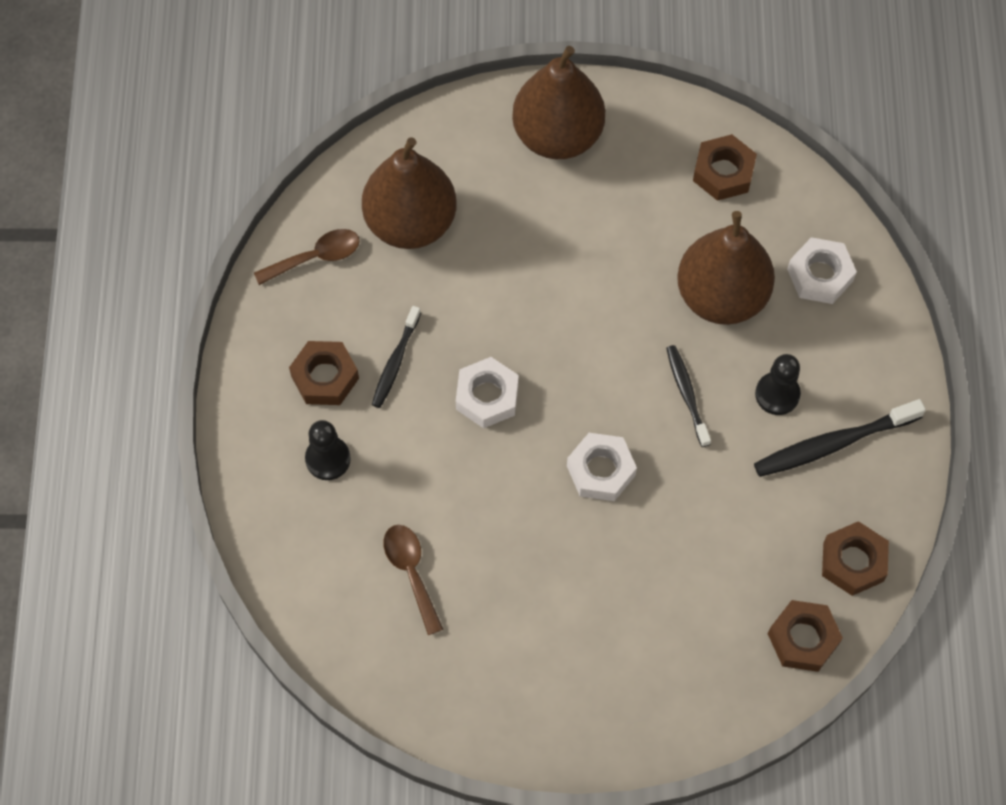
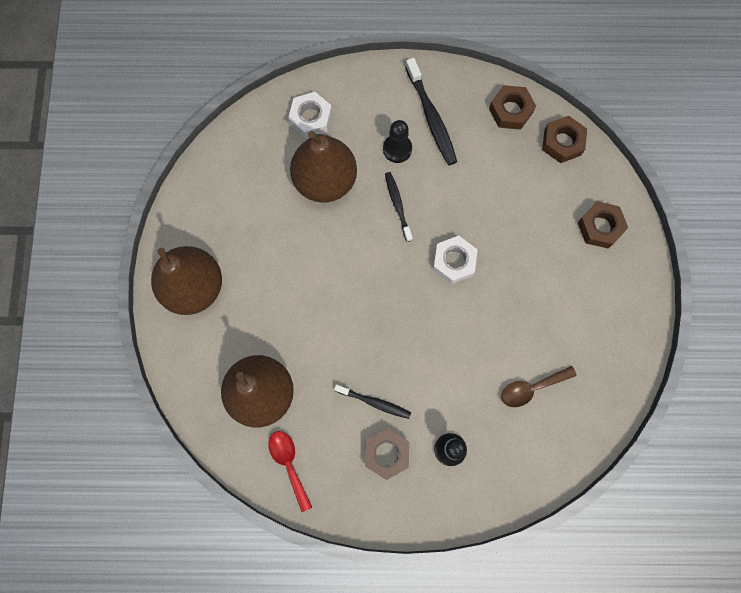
camera: 90 degrees left, 10 degrees up
brown spoon [254,229,360,285] -> red spoon [268,431,312,512]
white nut [456,357,519,428] -> none
black toothbrush [666,345,711,447] -> black toothbrush turned 90 degrees clockwise [385,172,413,242]
brown nut [693,134,757,201] -> brown nut moved to [578,201,628,248]

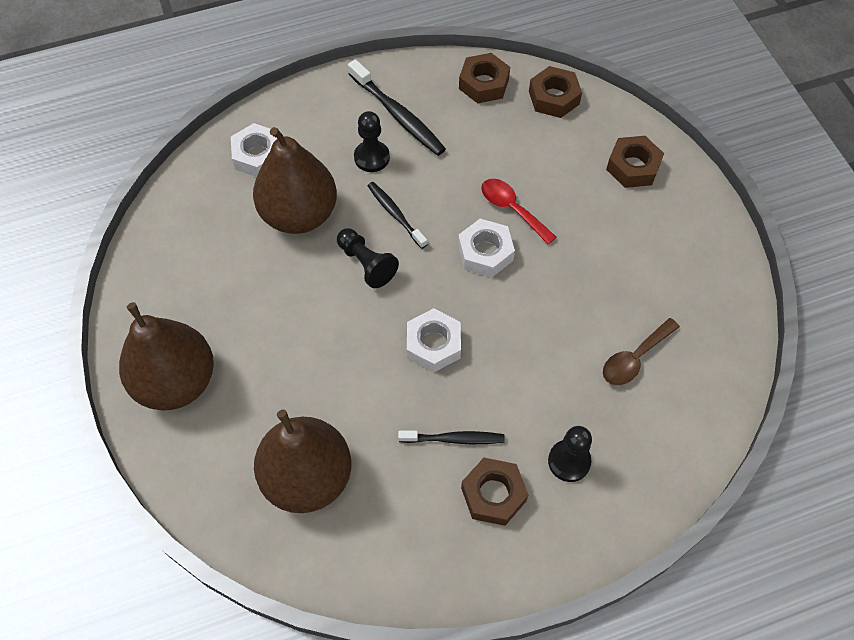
camera: 20 degrees left, 15 degrees down
red spoon [268,431,312,512] -> red spoon moved to [481,179,556,244]
none -> black pawn [337,228,399,288]
none -> white nut [407,308,461,372]

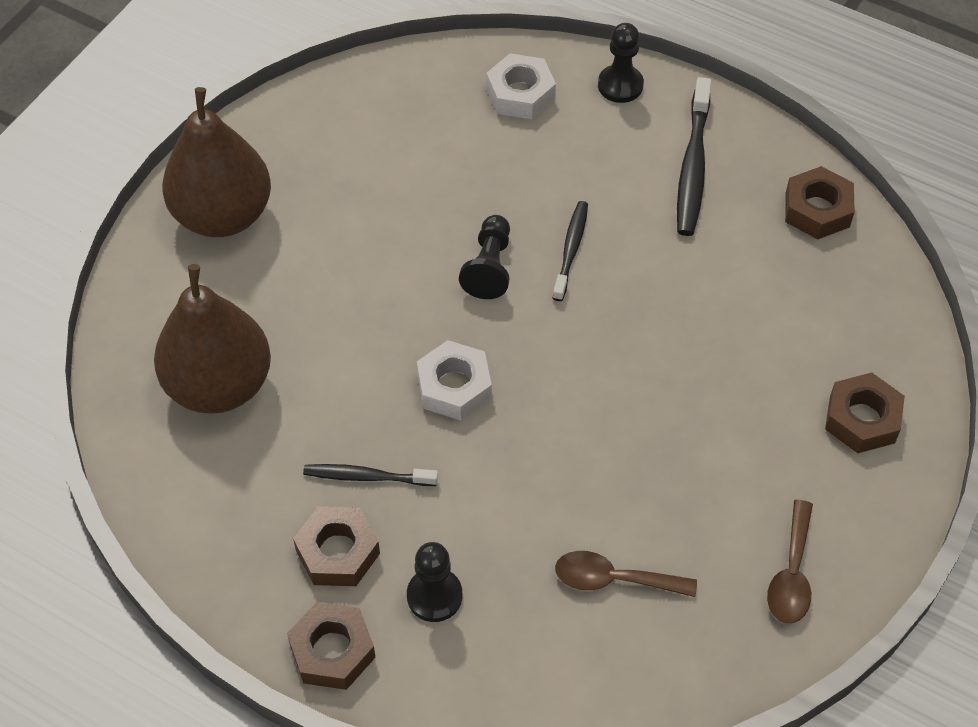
camera: 50 degrees right, 5 degrees down
brown pear [253,127,337,234] -> none
black pawn [354,111,390,172] -> black pawn moved to [598,23,644,103]
black toothbrush [398,431,505,444] -> black toothbrush turned 135 degrees clockwise [303,464,438,486]
white nut [458,219,515,277] -> none
red spoon [481,179,556,244] -> none
brown nut [529,66,582,118] -> brown nut moved to [287,602,376,690]
none -> brown spoon [767,500,813,624]

